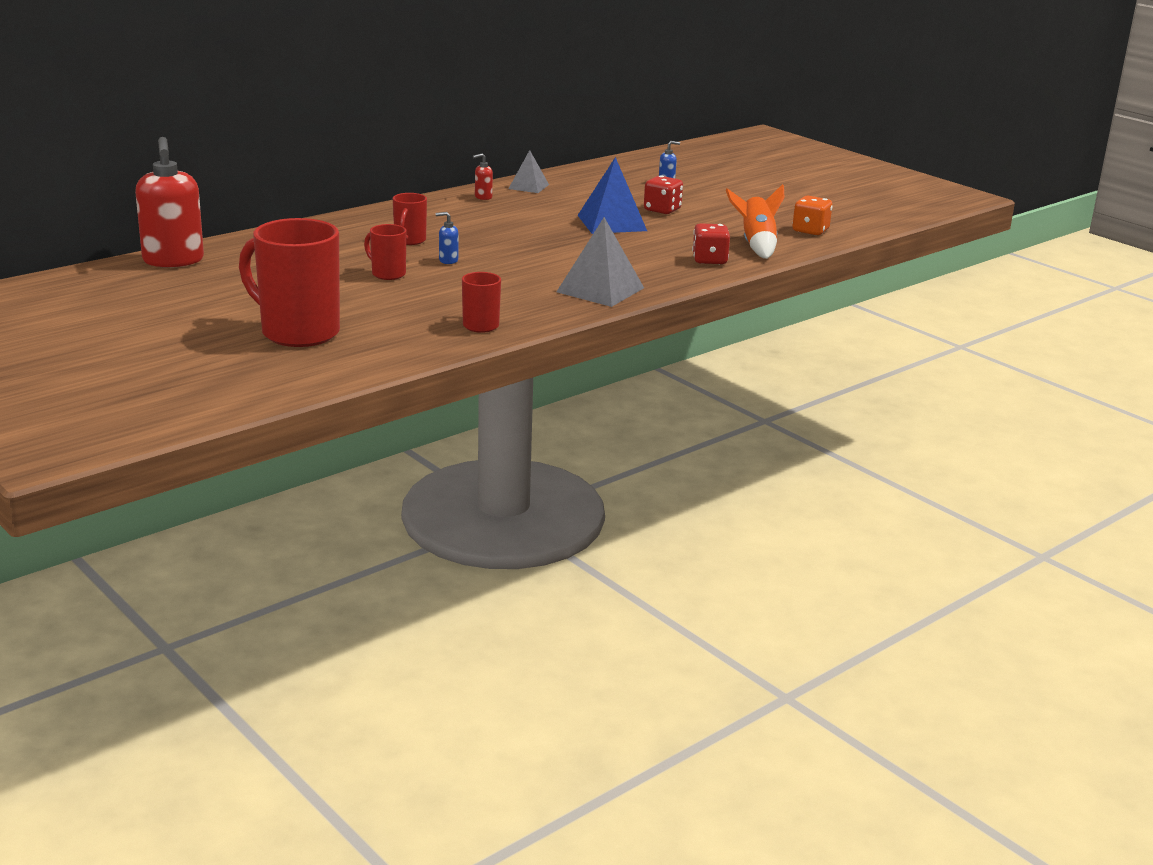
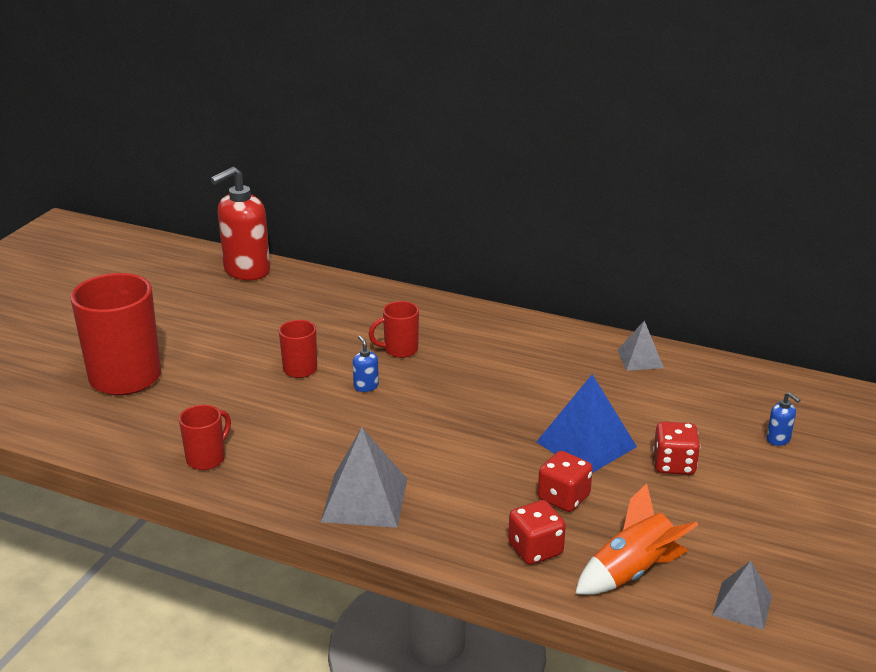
camera: 65 degrees right, 5 degrees up
red soap dispenser [473,153,493,200] -> none
orange dice [792,196,832,235] -> grey pyramid [712,561,772,630]
none -> red dice [538,451,593,512]

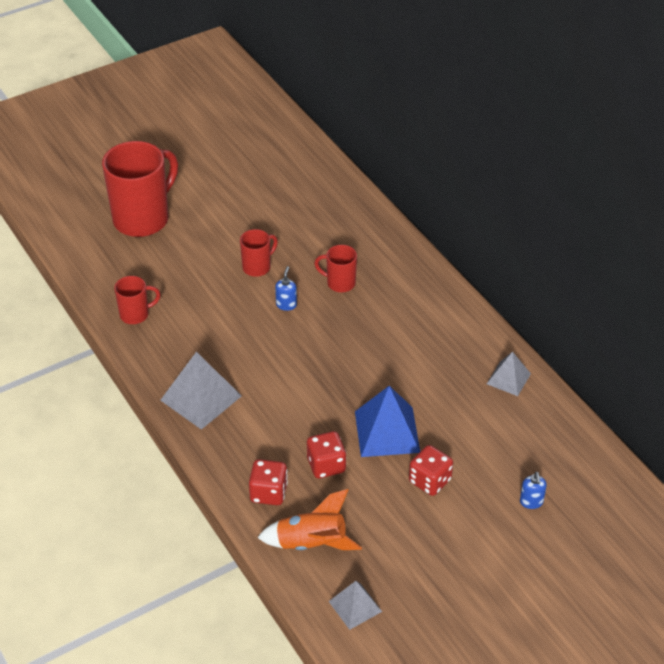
camera: 35 degrees right, 15 degrees up
red soap dispenser [211,167,270,280] -> none

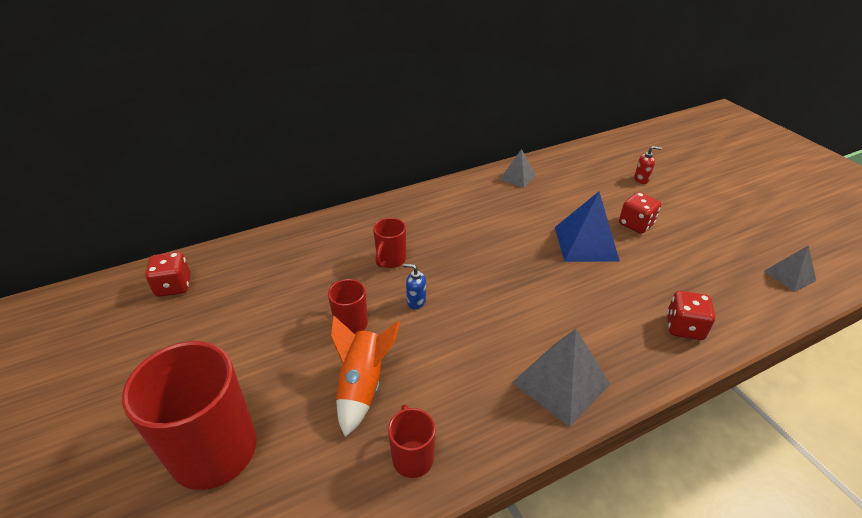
camera: 85 degrees left, 5 degrees down
orange rocket [257,489,362,550] -> orange rocket moved to [331,315,400,437]
red dice [307,431,346,478] -> red dice moved to [145,252,191,297]
blue soap dispenser [520,472,547,509] -> red soap dispenser [634,146,661,184]

